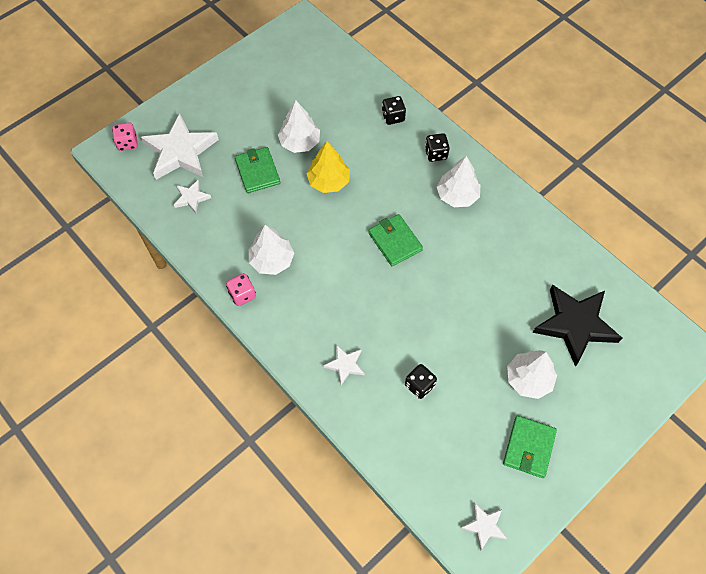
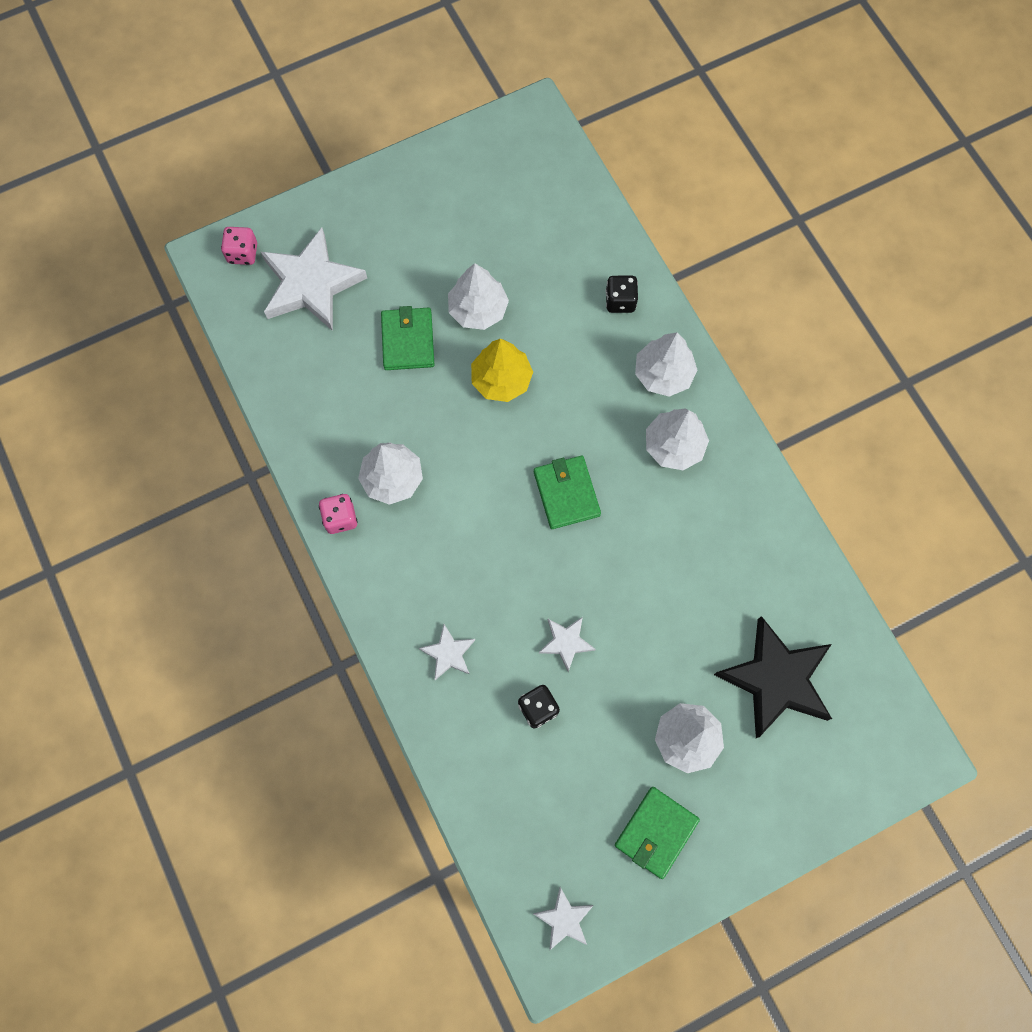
camera: 15 degrees right, 10 degrees up
white star [174,179,211,213] -> white star moved to [539,617,596,672]
black dice [425,133,450,162] -> white tree [635,332,698,397]

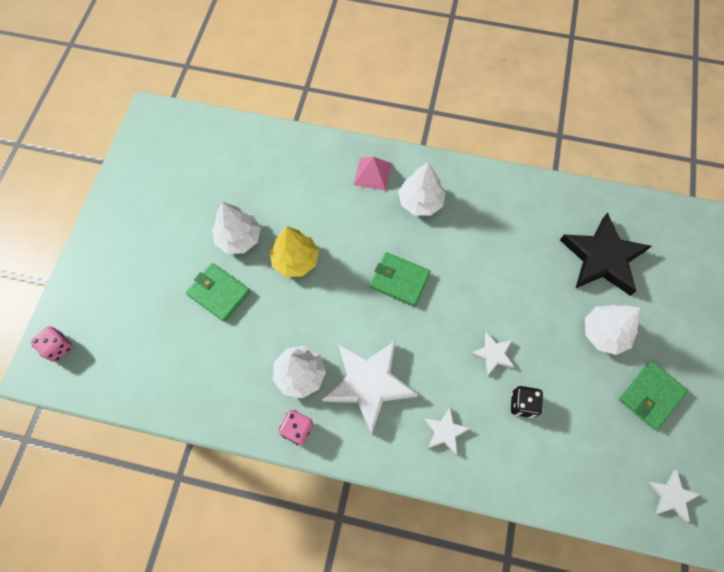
camera: 50 degrees left, 5 degrees down
white star [261,227,367,331] -> white star moved to [322,340,418,434]
black dice [606,276,638,313] -> none
green wallet [615,787,700,879] -> green wallet turned 60 degrees clockwise [619,361,688,430]
white tree [635,332,698,397] -> pink pyramid [354,157,392,191]

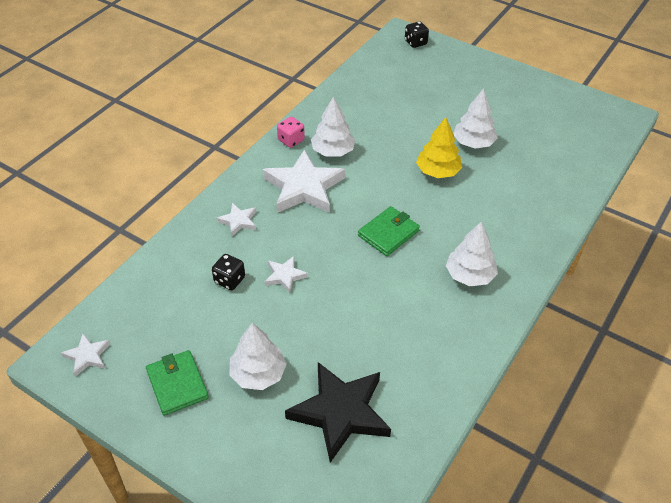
camera: 110 degrees right, 20 degrees down
pink dice [31,326,73,362] -> black dice [405,21,429,48]
green wallet [186,263,251,322] -> none
pink pyramid [354,157,392,191] -> none

